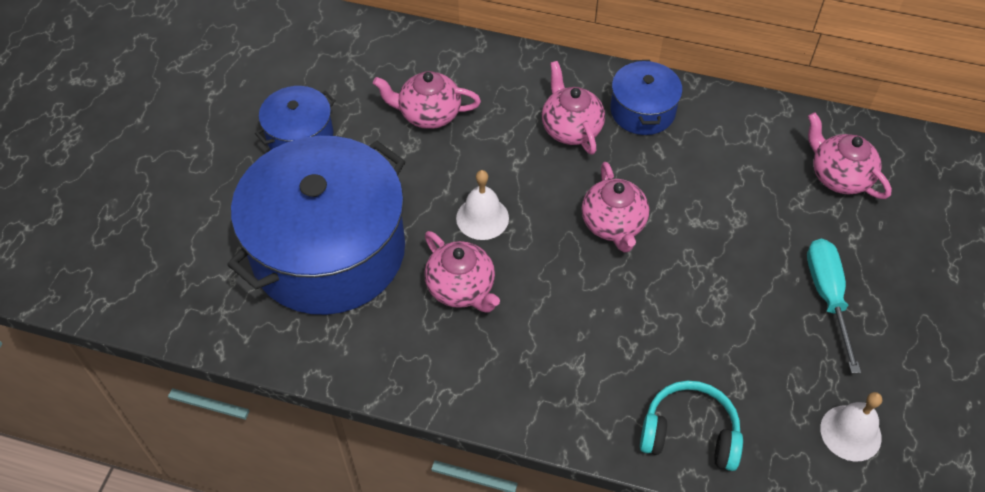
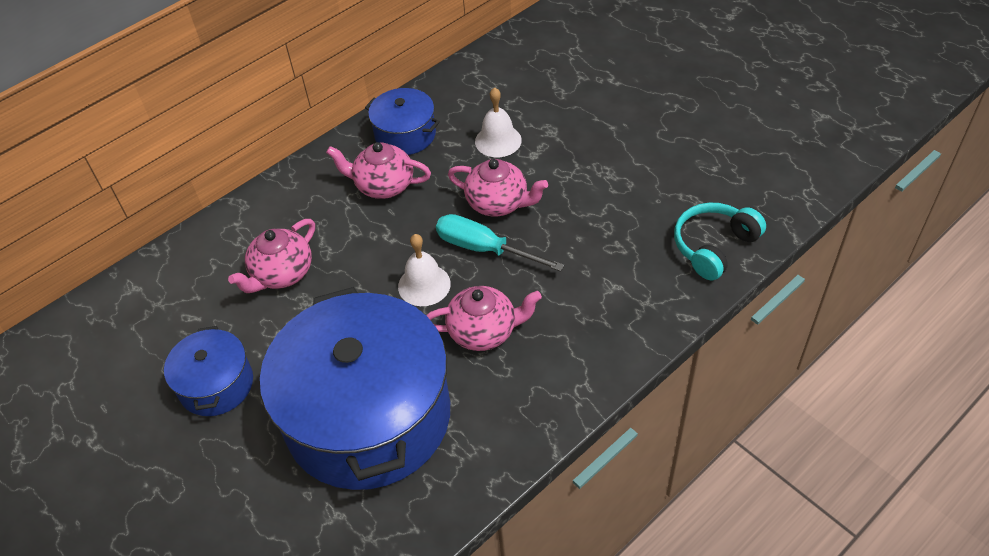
camera: 55 degrees left, 5 degrees down
turquoise screwdriver [807,239,861,374] -> turquoise screwdriver moved to [436,214,565,272]
pink teapot [808,112,892,199] -> none
white bell [820,392,882,462] -> white bell moved to [475,87,522,157]

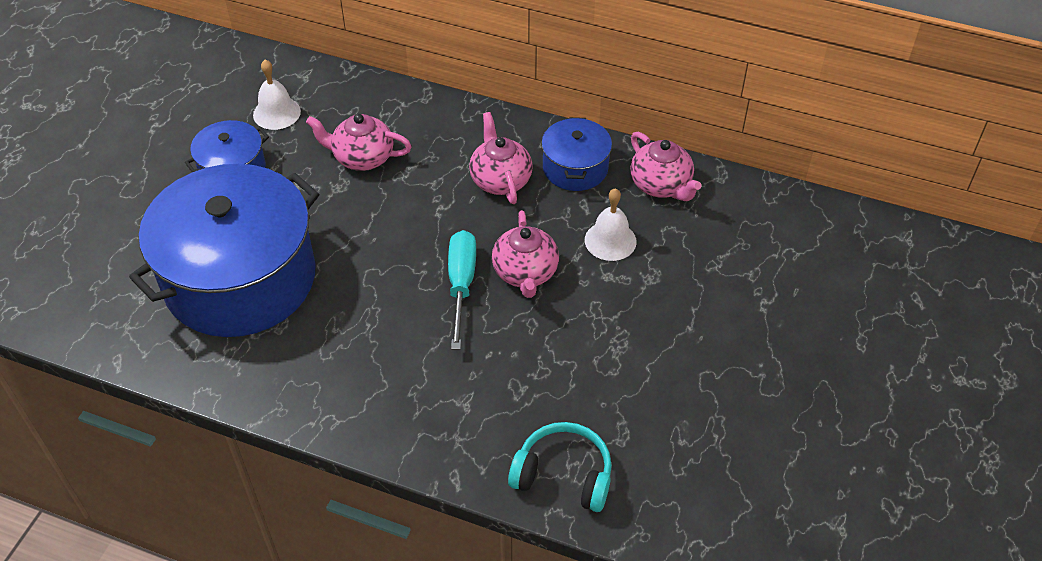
camera: 60 degrees right, 0 degrees up
white bell [398,234,451,306] -> white bell moved to [253,60,301,130]
pink teapot [426,286,542,351] -> pink teapot moved to [630,132,701,201]

